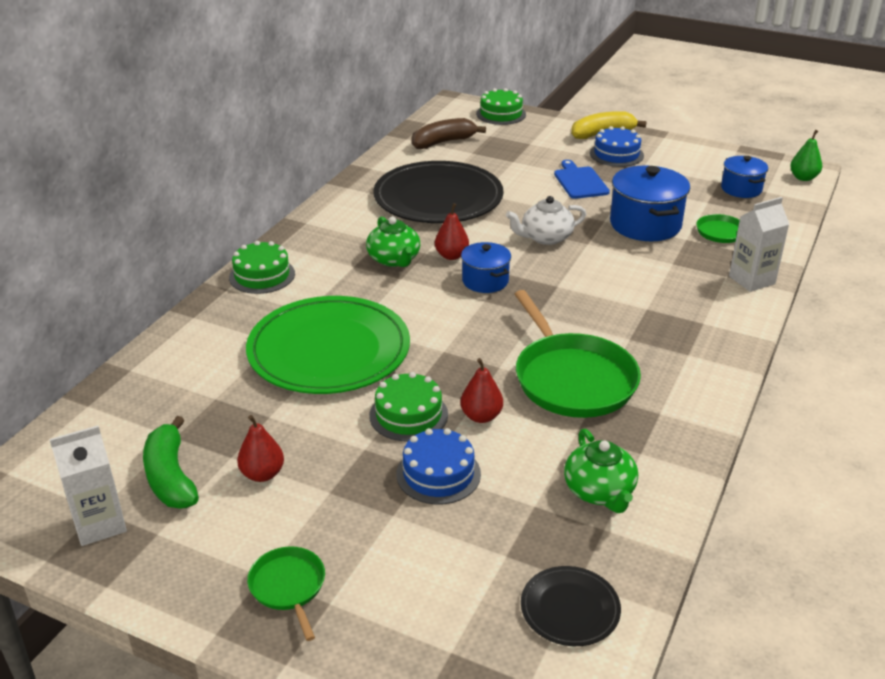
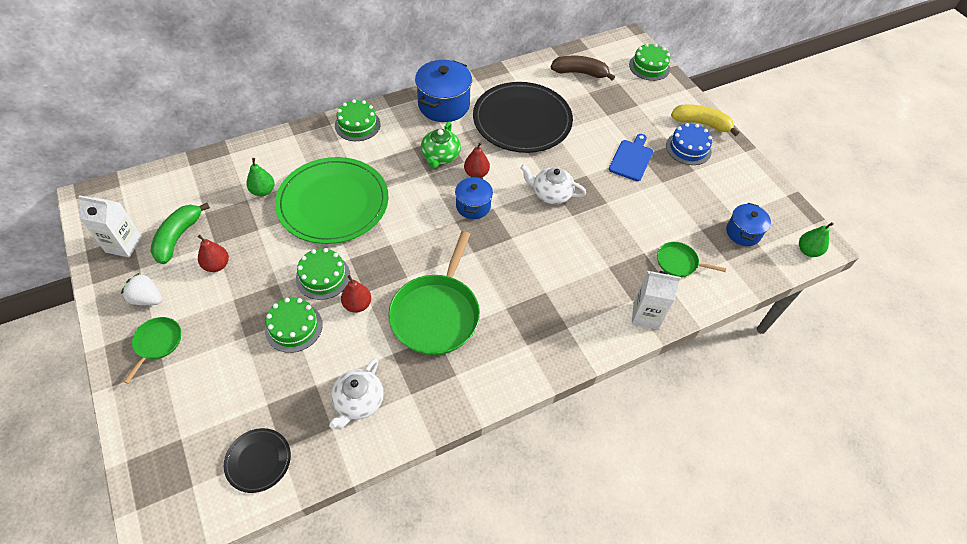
camera: 35 degrees right, 20 degrees up
blue cake [396,428,481,505] -> green cake [265,297,323,353]
green teapot [564,429,638,513] -> white teapot [329,358,384,429]
blue pot [610,165,690,241] -> blue pot moved to [415,60,472,122]
none -> white strawberry [121,273,162,305]
none -> green pear [246,158,274,196]

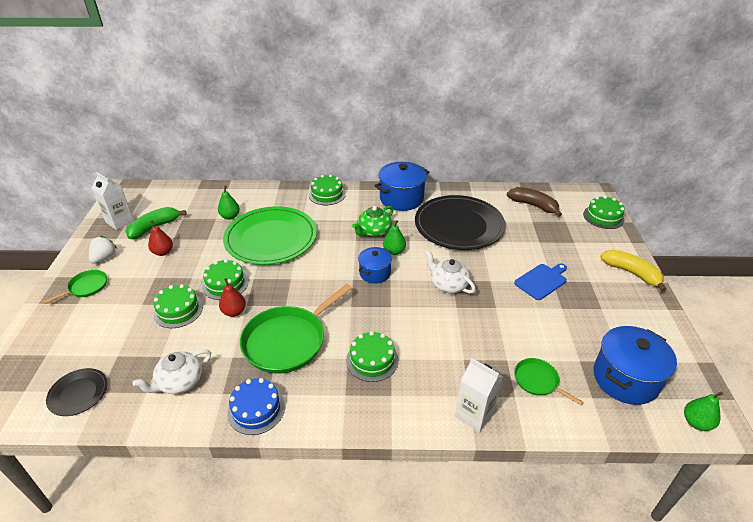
camera: 30 degrees right, 15 degrees down
white strawberry [121,273,162,305] -> white strawberry turned 60 degrees clockwise [89,236,117,264]
red pear [464,142,490,177] -> green pear [383,220,406,255]
blue cake [666,123,712,165] -> blue cake moved to [227,378,285,435]
blue pot [726,203,771,246] -> blue pot [593,326,677,405], size x1.66
none -> green cake [346,331,399,382]

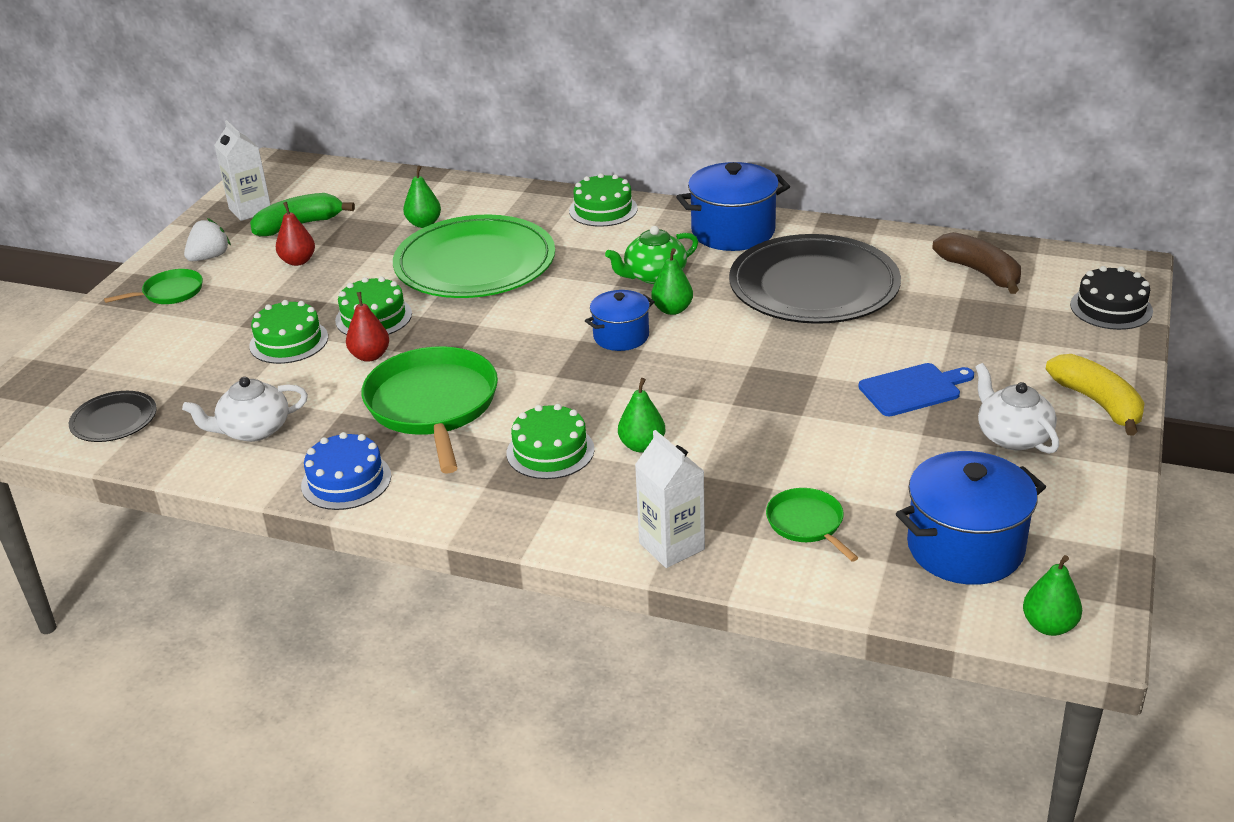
camera: 20 degrees right, 5 degrees down
green pan [240,284,352,374] -> green pan turned 105 degrees clockwise [361,346,498,474]
white teapot [425,250,476,294] -> white teapot moved to [975,363,1059,454]
green cake [583,196,625,229] -> black cake [1070,266,1153,330]
none -> green pear [618,378,665,453]

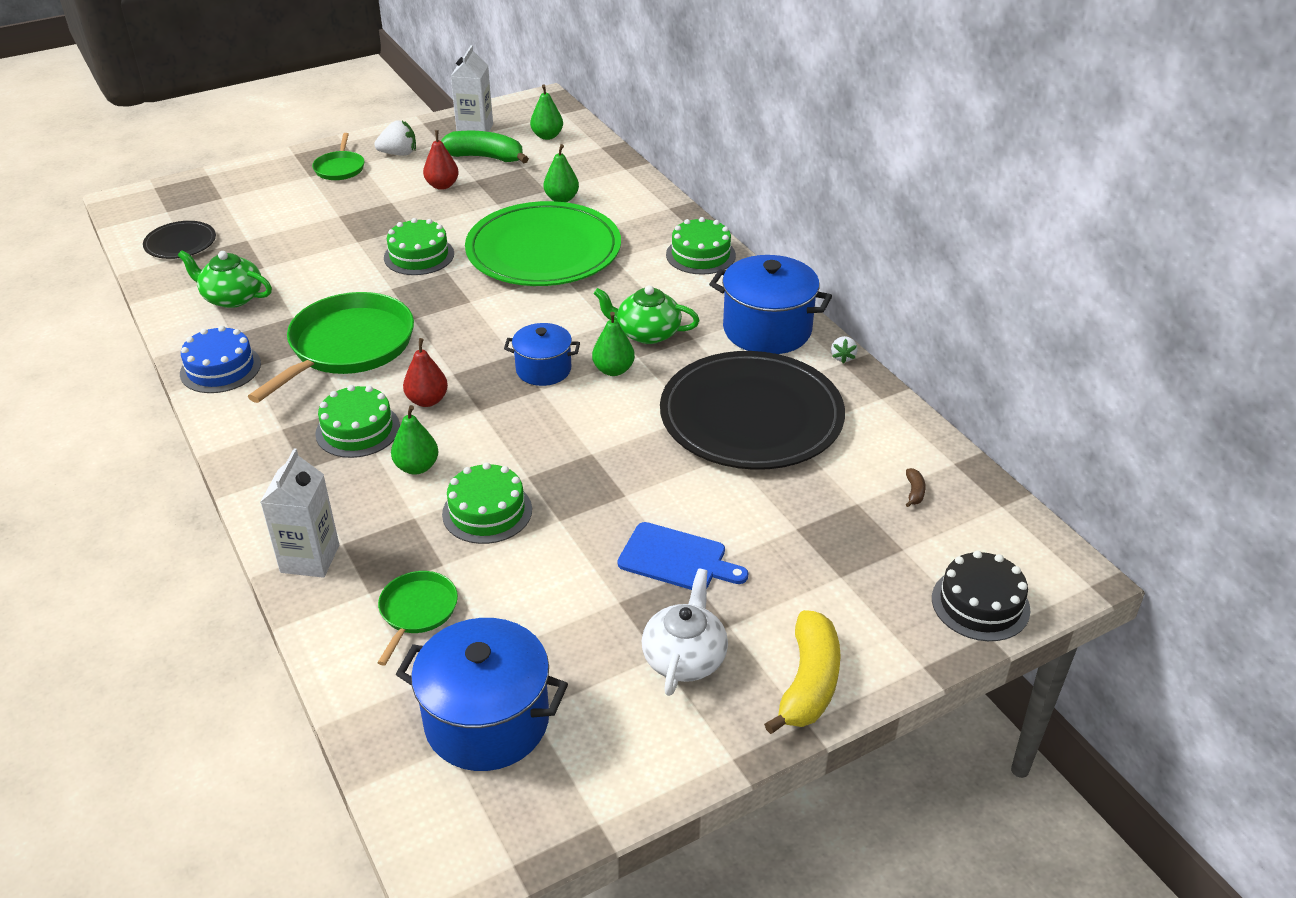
camera: 40 degrees right, 5 degrees up
green pan [104,269,203,304] -> green pan turned 75 degrees clockwise [312,133,364,180]
white teapot [182,377,308,442] -> green teapot [178,250,272,308]
green cake [249,300,328,364] -> green cake moved to [442,462,532,544]
red pear [346,292,389,362] -> red pear moved to [403,338,448,407]
brown banana [932,232,1021,294] -> brown banana [906,468,926,507], size x0.40
green pear [1023,555,1082,636] -> green pear moved to [530,84,563,140]
none -> white strawberry [831,336,858,364]

